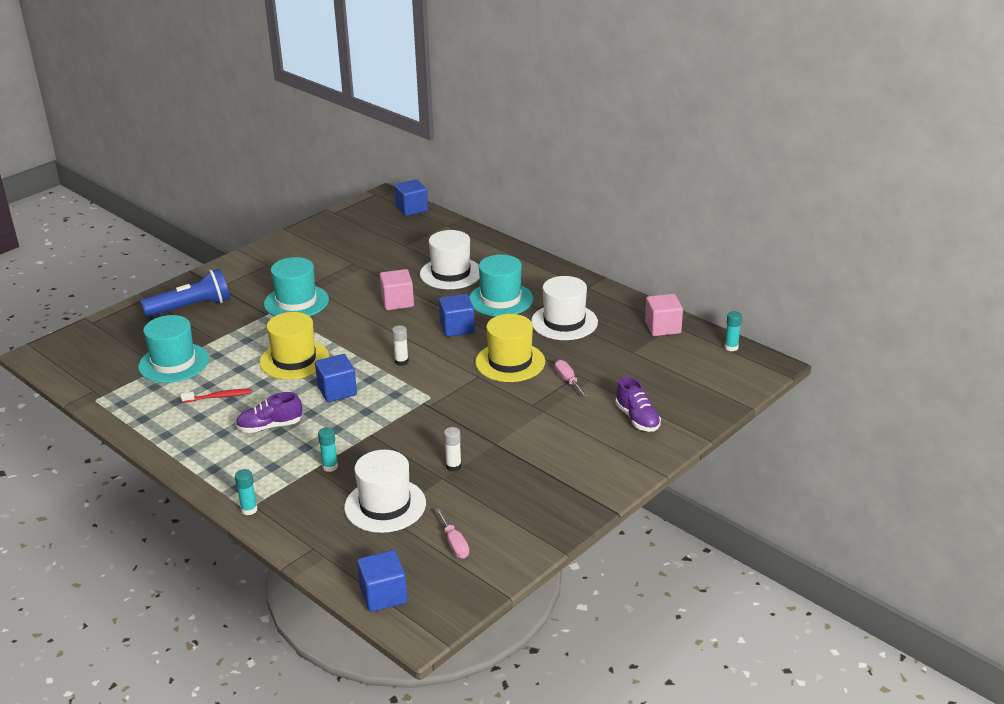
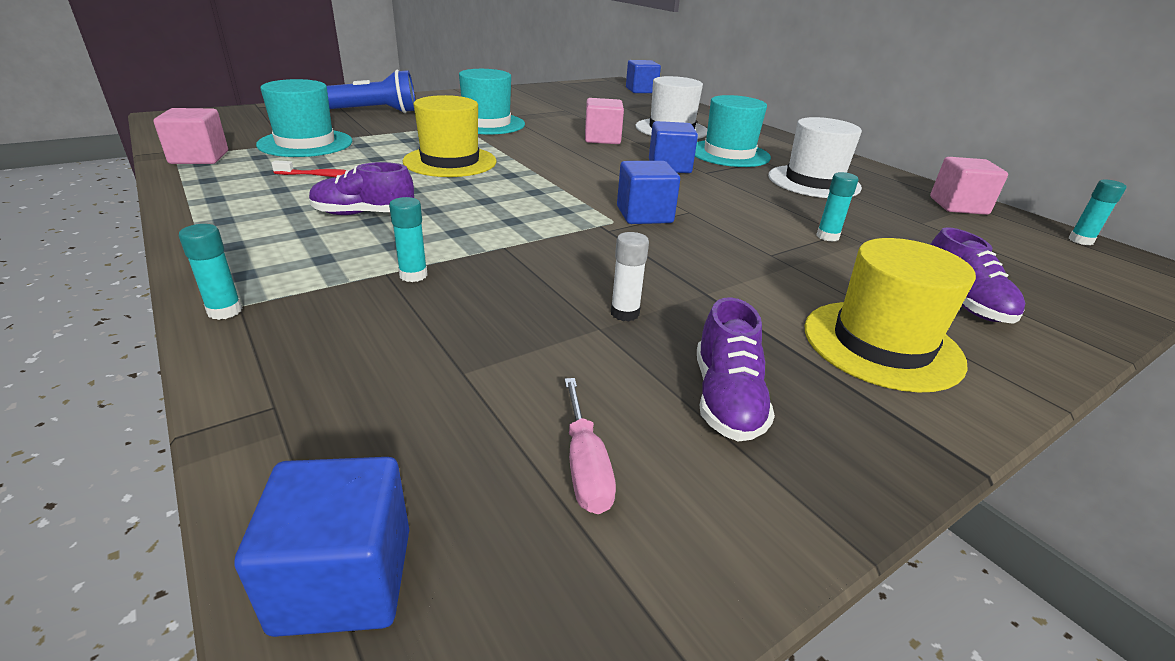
camera: 10 degrees right, 0 degrees up
blue cube [315,354,357,402] -> blue cube moved to [617,161,680,224]
white hat [344,450,426,533] -> none
white glue stick [392,325,409,366] -> none
yellow hat [475,314,545,382] -> yellow hat moved to [805,238,976,392]
pink screwdriver [555,360,588,397] -> turquoise glue stick [816,172,858,242]
none -> pink cube [154,108,228,164]
none -> purple shoe [697,297,775,442]

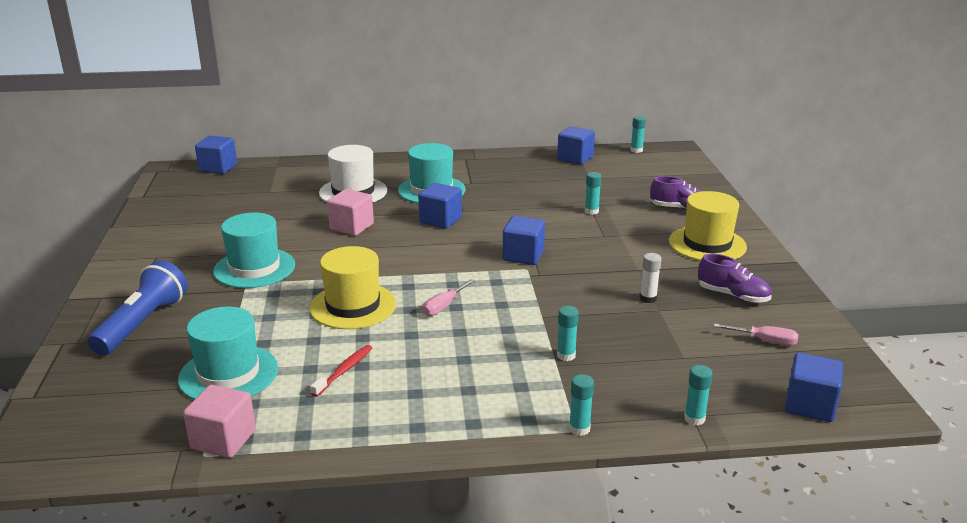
camera: 60 degrees left, 5 degrees down
purple shoe [309,162,414,215] -> none
white hat [768,117,862,198] -> none
pink cube [930,157,1008,215] -> blue cube [557,126,595,165]
none -> pink screwdriver [423,279,475,316]
none -> turquoise glue stick [684,365,713,425]

